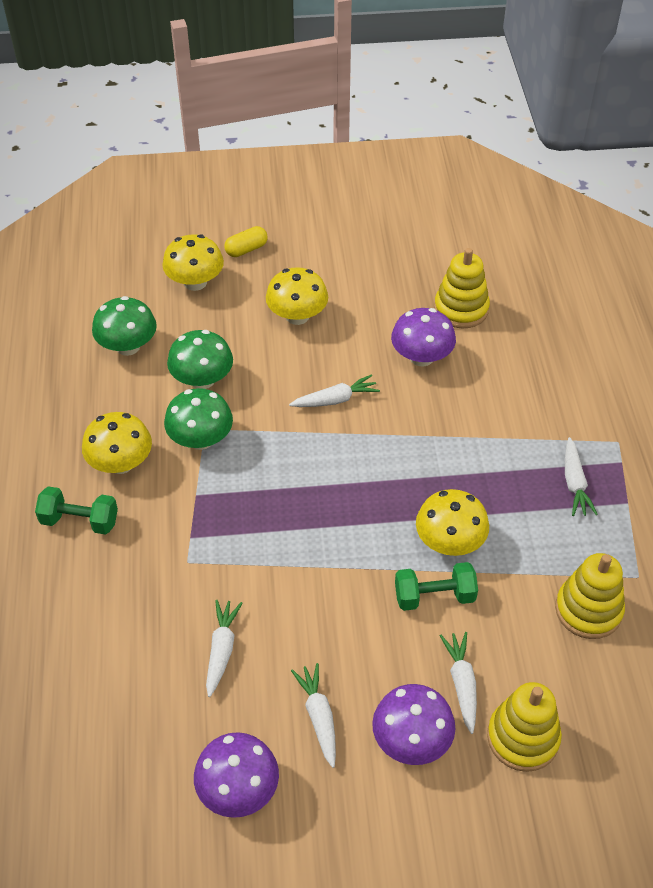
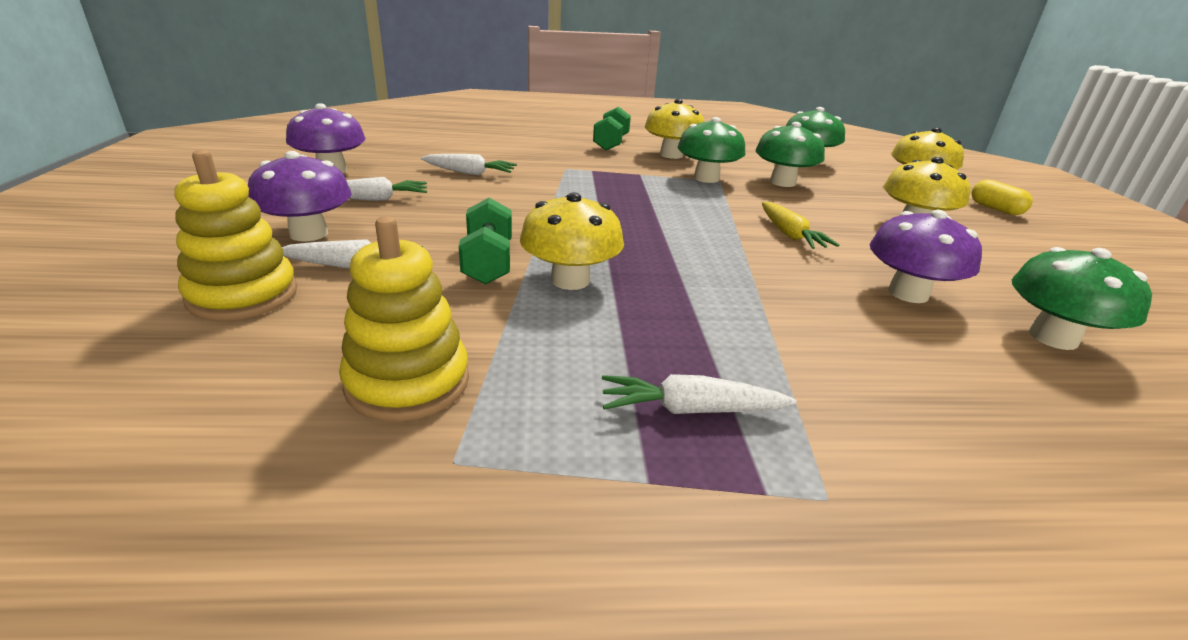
camera: 90 degrees right, 20 degrees down
white carrot [289,374,380,407] -> yellow carrot [762,202,839,249]
yellow stacking toy [434,248,490,328] -> green mushroom [1012,247,1152,350]

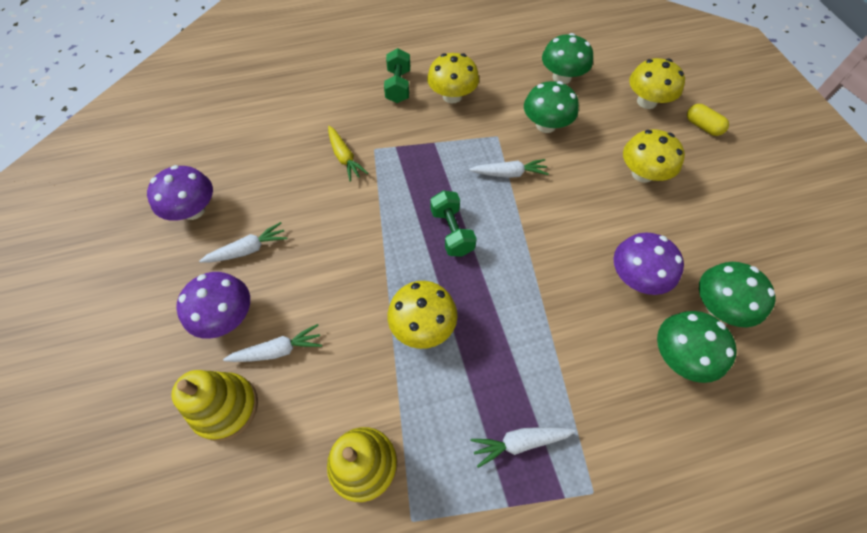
camera: 10 degrees left, 30 degrees up
white carrot [421,154,517,175] -> white carrot moved to [469,159,549,178]
green dumbbell [459,198,512,284] -> green dumbbell moved to [430,191,477,256]
green mushroom [678,117,745,183] -> green mushroom moved to [657,311,737,383]
yellow carrot [762,202,839,249] -> yellow carrot moved to [328,126,368,182]

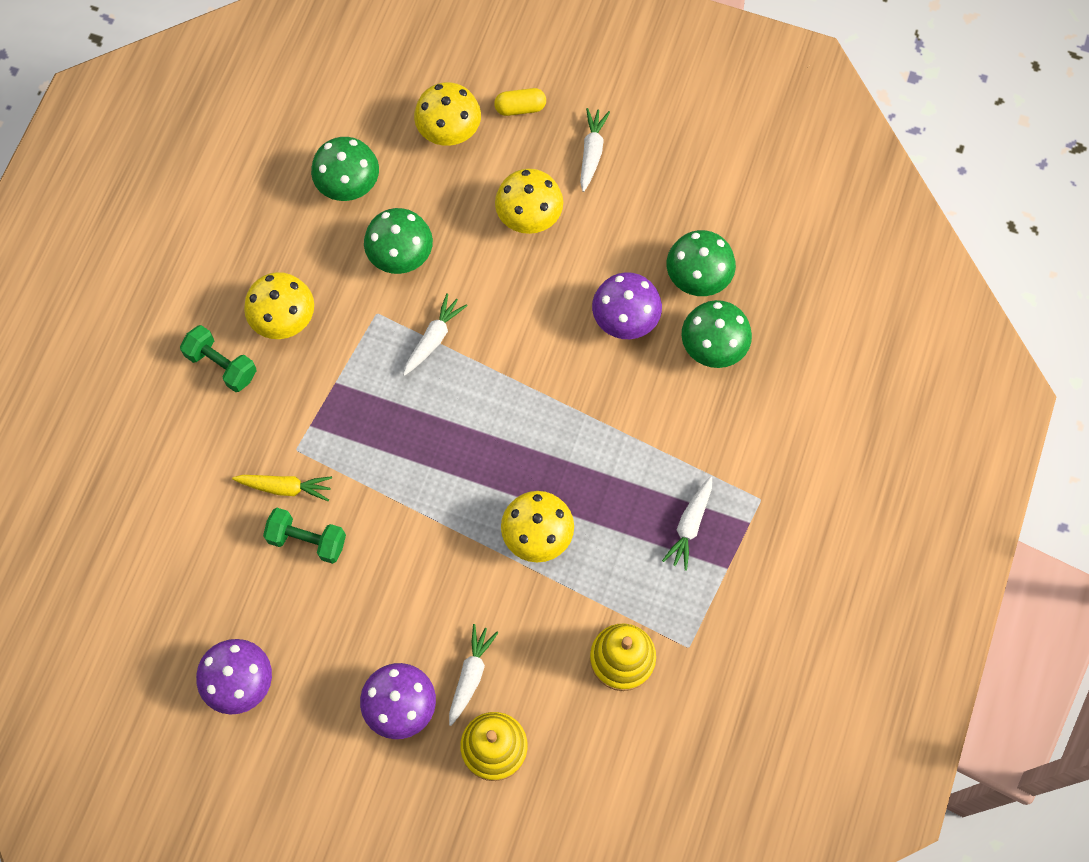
camera: 55 degrees left, 10 degrees up
white carrot [199,222,287,263] -> white carrot moved to [580,108,610,192]
green dumbbell [430,191,477,256] -> green dumbbell moved to [263,508,346,564]

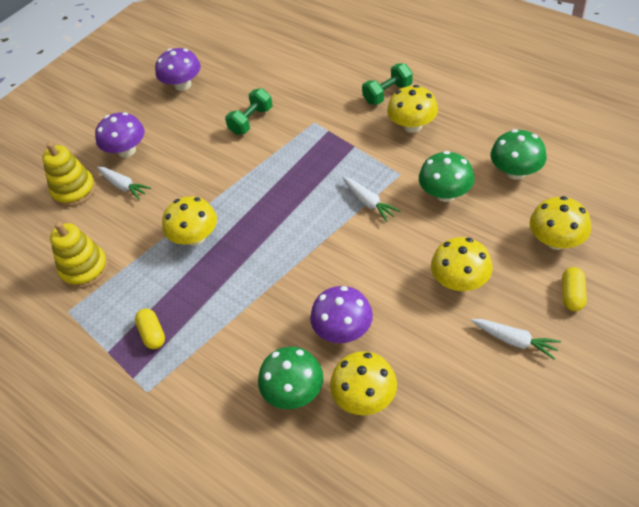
camera: 115 degrees right, 20 degrees down
yellow carrot [232,475,332,501] -> none
white carrot [662,476,712,571] -> yellow capsule [135,309,165,349]
green mushroom [667,230,736,296] -> yellow mushroom [330,351,397,415]

